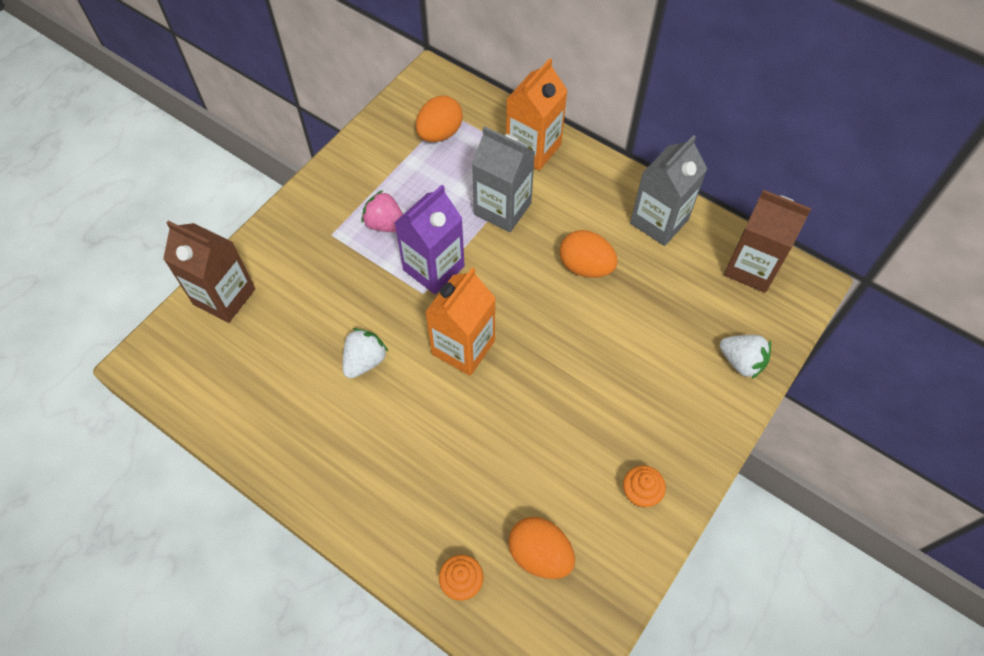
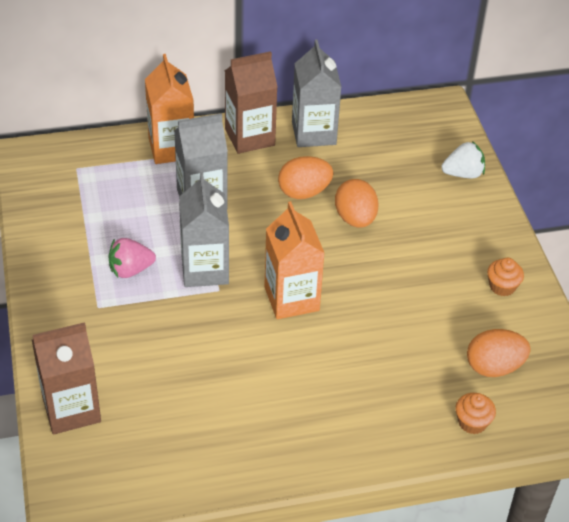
camera: 50 degrees left, 15 degrees down
white strawberry [343,328,388,378] -> none
purple carton [394,185,465,294] -> grey carton [179,172,229,287]
orange egg [416,96,463,142] -> orange egg moved to [335,179,379,228]
brown carton [724,190,812,293] -> brown carton moved to [225,51,278,154]

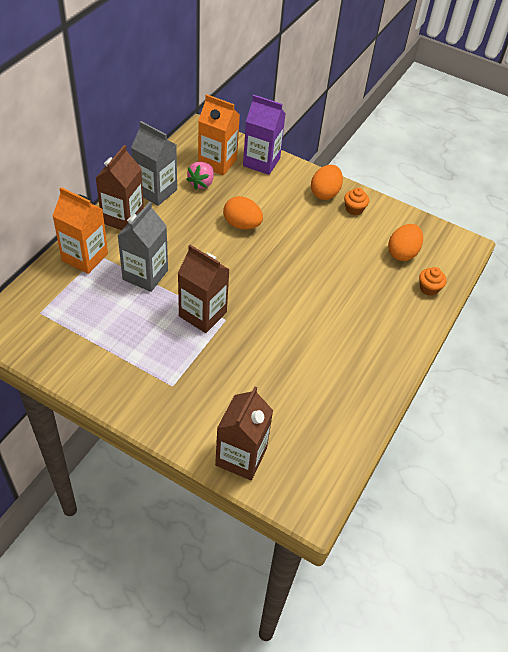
camera: 50 degrees left, 5 degrees up
pink strawberry [109,238,156,278] -> pink strawberry moved to [186,162,214,189]
grey carton [179,172,229,287] -> brown carton [178,245,230,333]
orange carton [264,201,325,319] -> orange carton moved to [198,94,240,176]
orange egg [278,156,333,199] -> orange egg moved to [311,165,343,200]
white strawberry [442,141,485,178] -> purple carton [243,95,286,175]

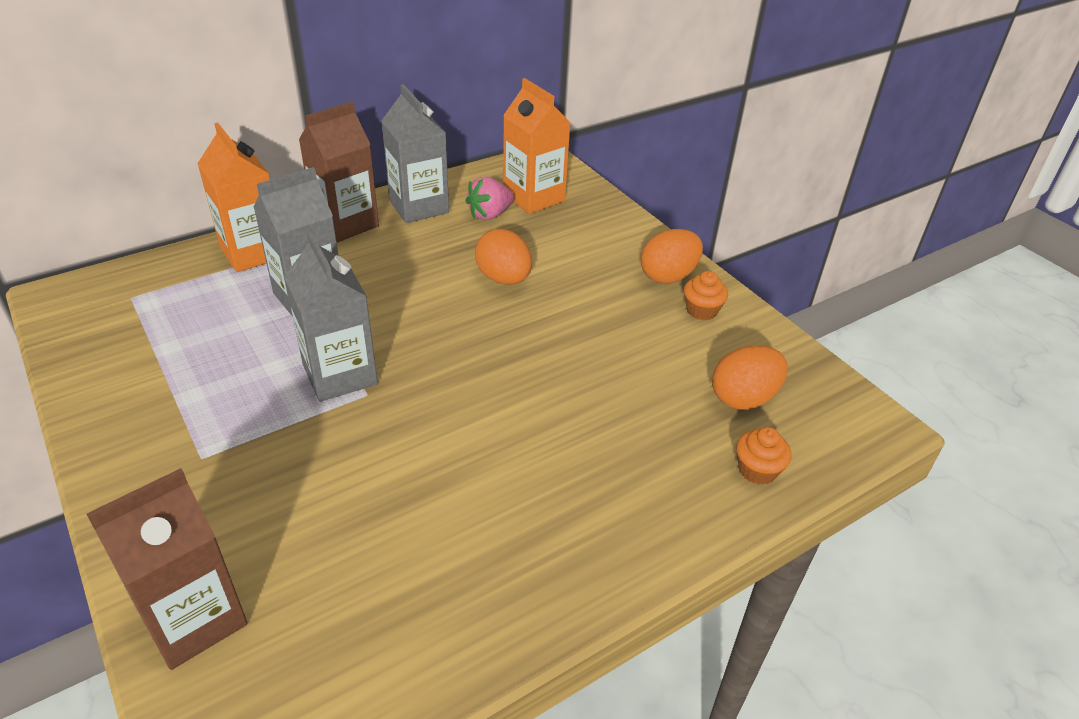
camera: 30 degrees right, 10 degrees down
brown carton [178,245,230,333] -> grey carton [284,232,378,402]
purple carton [243,95,286,175] -> none

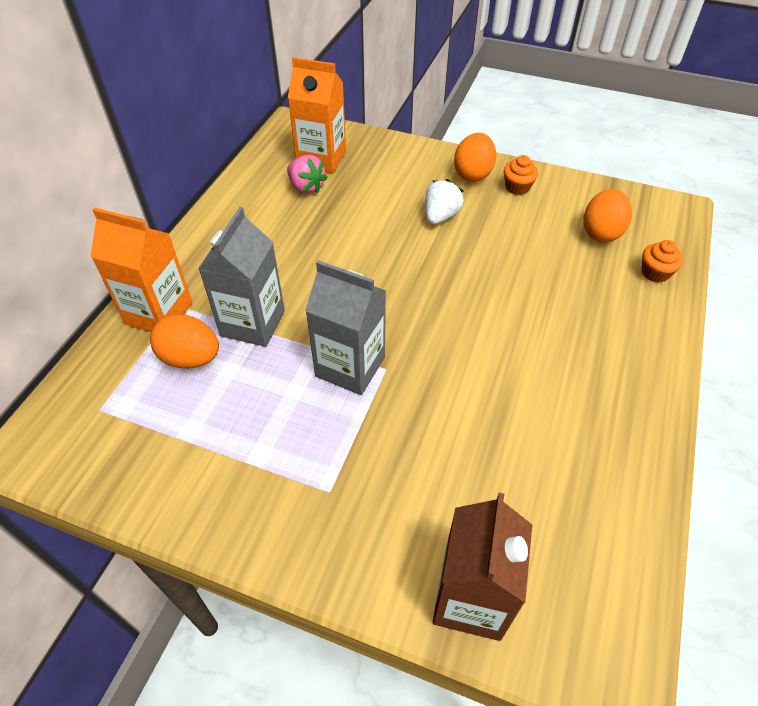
camera: 35 degrees left, 10 degrees up
brown carton [299,102,379,242] -> none
grey carton [381,84,449,223] -> none
pink strawberry [465,177,514,220] -> pink strawberry turned 60 degrees counterclockwise [287,155,328,194]
orange egg [475,229,532,285] -> orange egg moved to [150,314,219,369]
none -> white strawberry [425,179,464,224]

